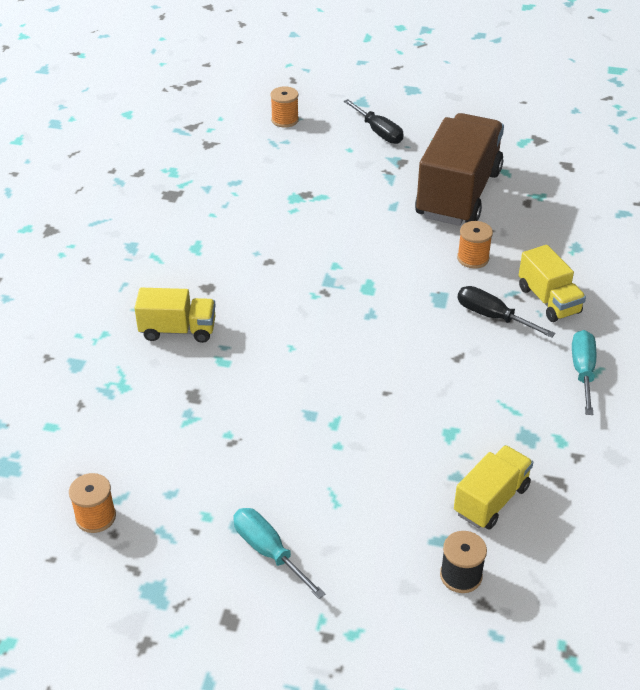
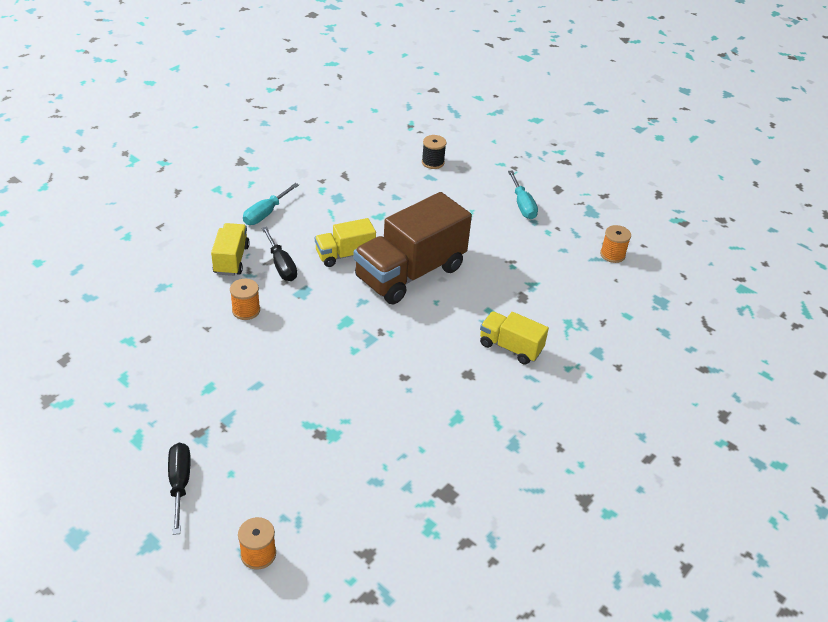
camera: 155 degrees left, 0 degrees up
brown truck [415,113,504,226] -> brown truck moved to [353,192,472,304]
yellow truck [454,445,533,530] -> yellow truck moved to [315,218,376,267]

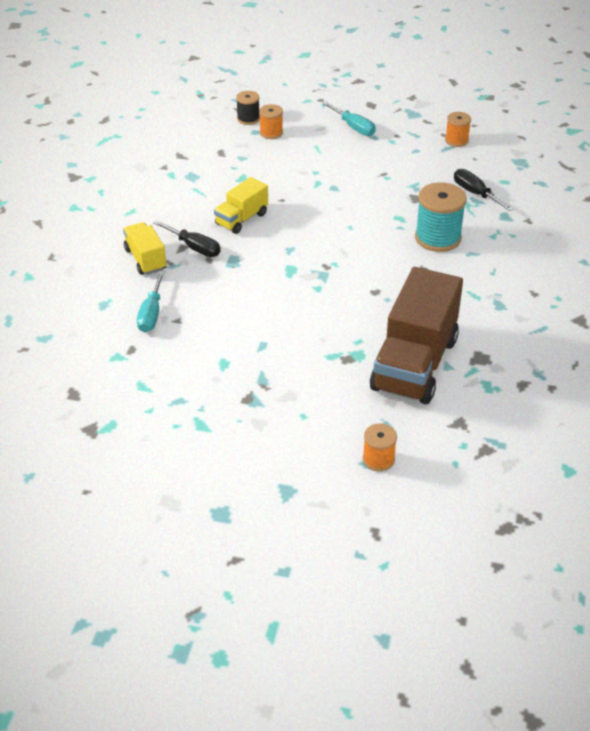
camera: 25 degrees left, 0 degrees up
black screwdriver [168,443,191,535] -> black screwdriver moved to [454,169,513,211]
orange spool [230,279,260,320] -> orange spool moved to [259,104,283,139]
turquoise screwdriver [243,183,299,225] -> turquoise screwdriver moved to [137,271,165,332]
brown truck [353,192,472,304] -> brown truck moved to [370,267,463,404]
yellow truck [480,311,549,365] -> turquoise spool [415,182,467,252]

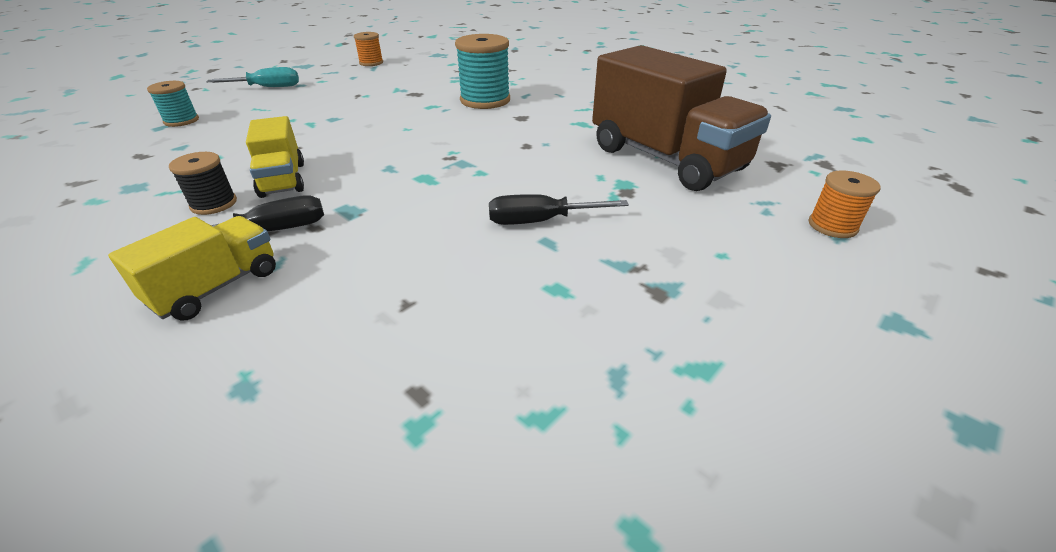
camera: 60 degrees left, 5 degrees down
yellow truck [123,222,167,275] -> yellow truck turned 120 degrees clockwise [108,216,276,321]
turquoise screwdriver [137,271,165,332] -> none
black spool [236,91,260,125] -> black spool moved to [169,152,237,215]
orange spool [259,104,283,139] -> turquoise spool [147,81,199,127]
black screwdriver [454,169,513,211] -> black screwdriver moved to [489,194,629,225]

